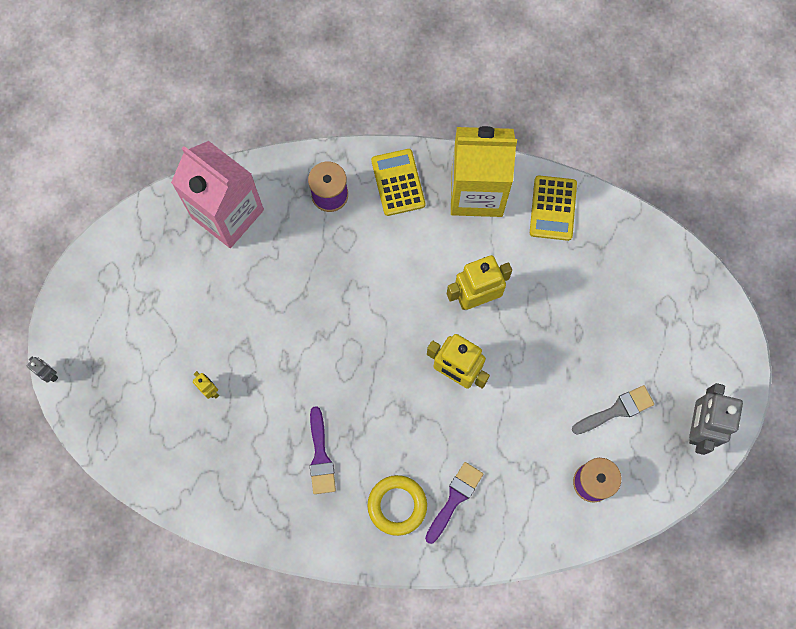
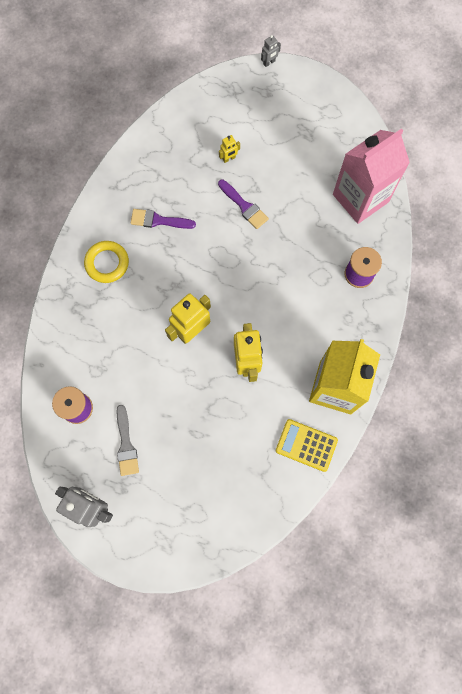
camera: 105 degrees right, 0 degrees up
yellow calculator [371,149,425,216] -> none
purple brush [425,462,483,544] -> purple brush moved to [218,180,269,229]

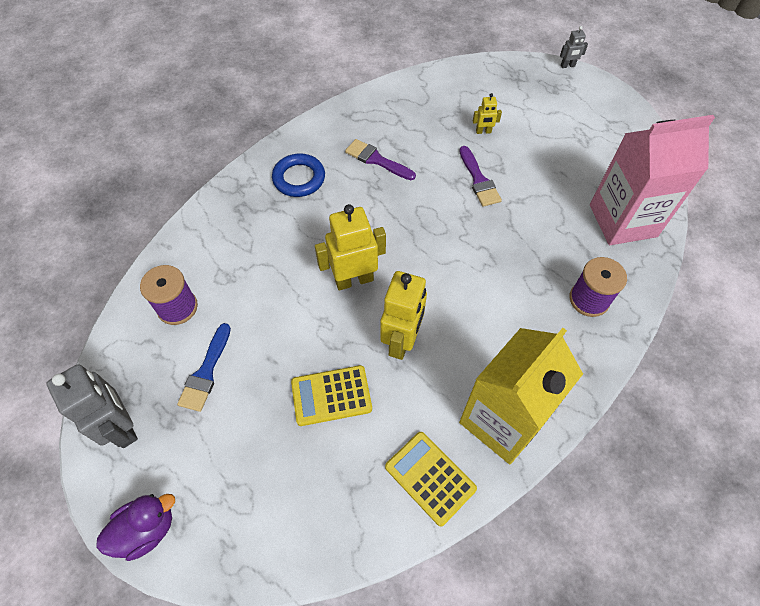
camera: 25 degrees right, 15 degrees down
yellow ring [84,241,129,283] -> blue ring [272,154,325,197]
grey brush [116,405,139,476] -> blue brush [177,323,231,412]
none -> purple duck [96,494,175,561]
none -> yellow calculator [291,365,372,426]

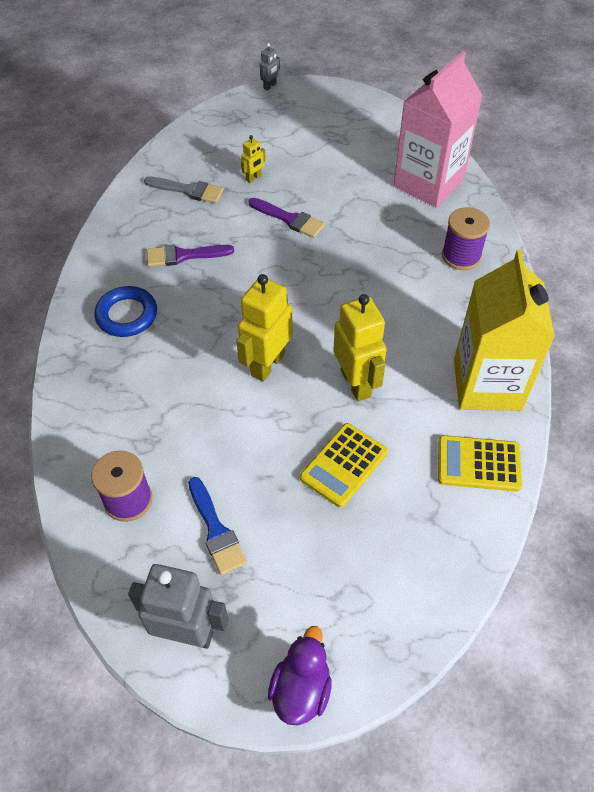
camera: 40 degrees left, 5 degrees down
none -> grey brush [144,177,224,203]

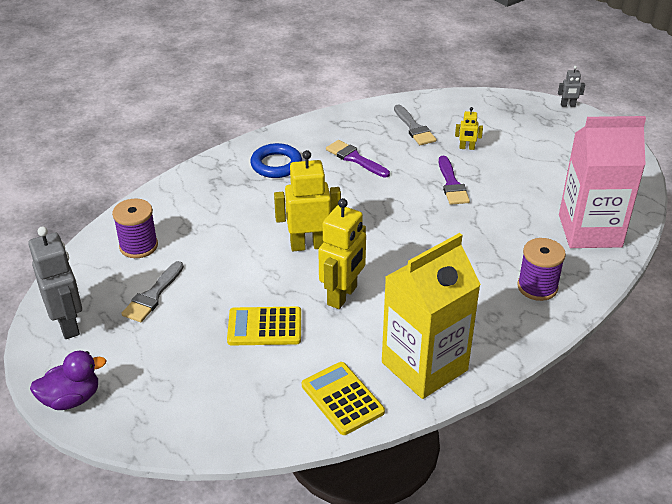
camera: 50 degrees right, 15 degrees down
blue brush [188,477,247,575] -> grey brush [121,261,184,322]

